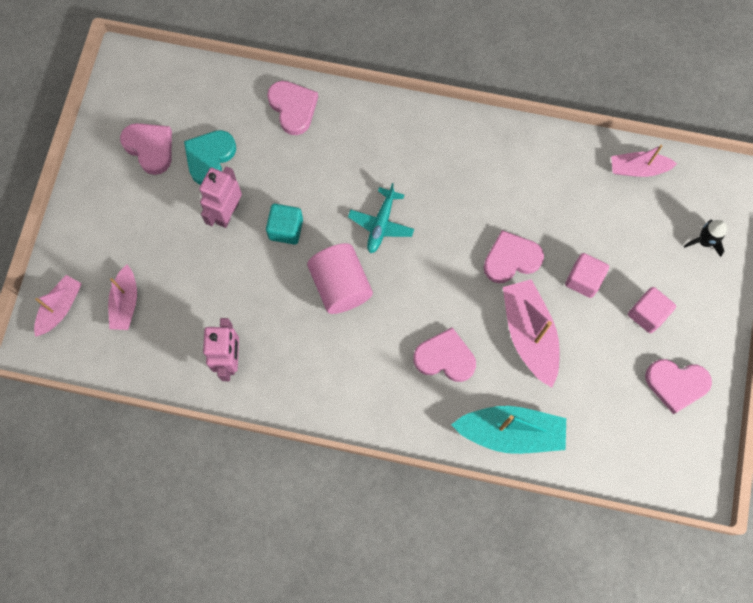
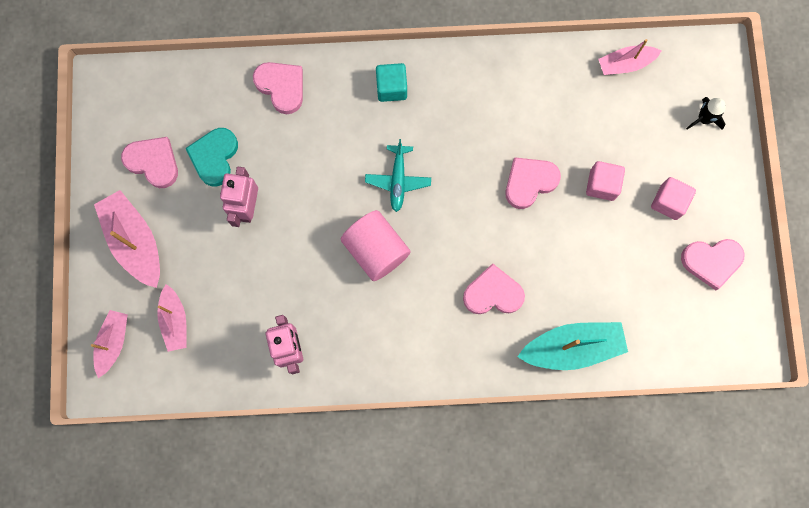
camera: 15 degrees left, 5 degrees up
turquoise cube [266,204,303,245] -> turquoise cube moved to [376,63,407,102]
pink boat [503,279,560,388] -> pink boat moved to [94,190,160,288]

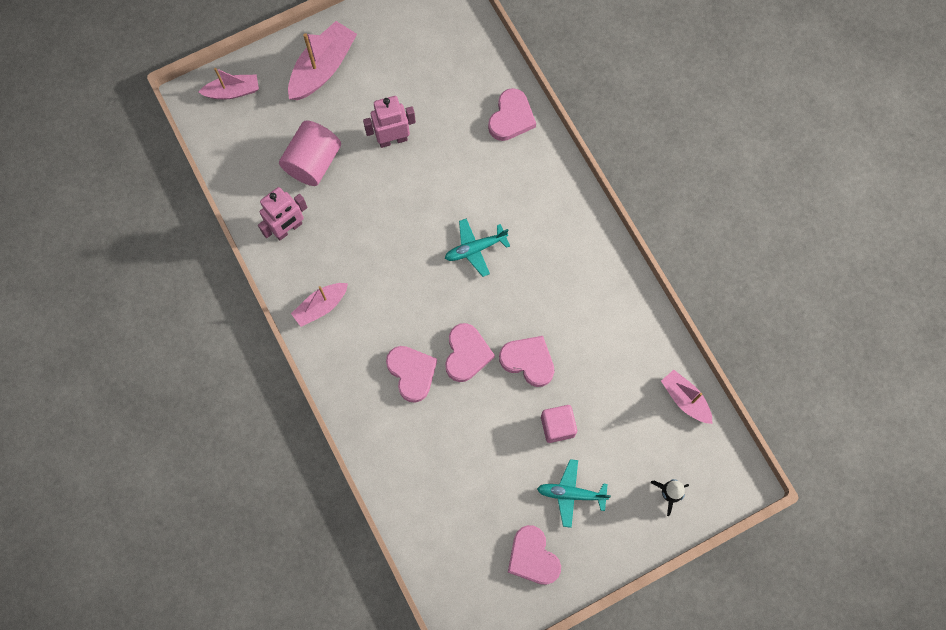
camera: 65 degrees right, 5 degrees down
pink heart [121,137,178,188] -> pink heart moved to [445,323,495,382]
pink boat [157,284,186,352] -> pink boat moved to [291,283,348,327]
turquoise heart [185,128,238,187] -> none
pink cylinder [341,210,411,281] -> pink cylinder moved to [279,120,341,186]
turquoise cube [376,63,407,102] -> none
turquoise boat [517,322,628,370] -> none
pink cube [651,177,696,220] -> turquoise plane [537,459,611,528]

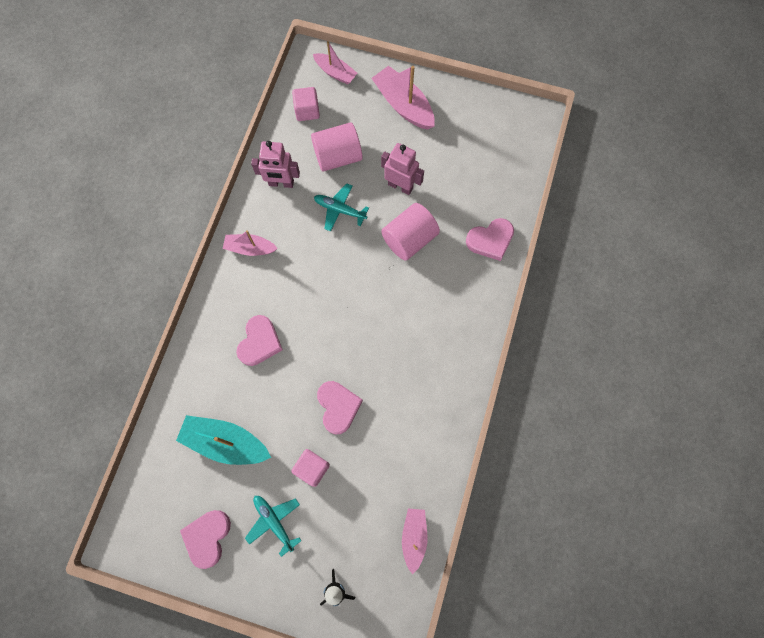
camera: 45 degrees right, 0 degrees up
pink boat [288,21,357,100] -> pink boat turned 120 degrees counterclockwise [372,66,435,130]
turquoise plane [445,219,510,277] -> turquoise plane moved to [314,183,369,231]
pink heart [445,323,495,382] -> none
none -> turquoise boat [176,415,271,465]
none -> pink cube [292,87,320,121]
none -> pink cylinder [381,203,440,261]

